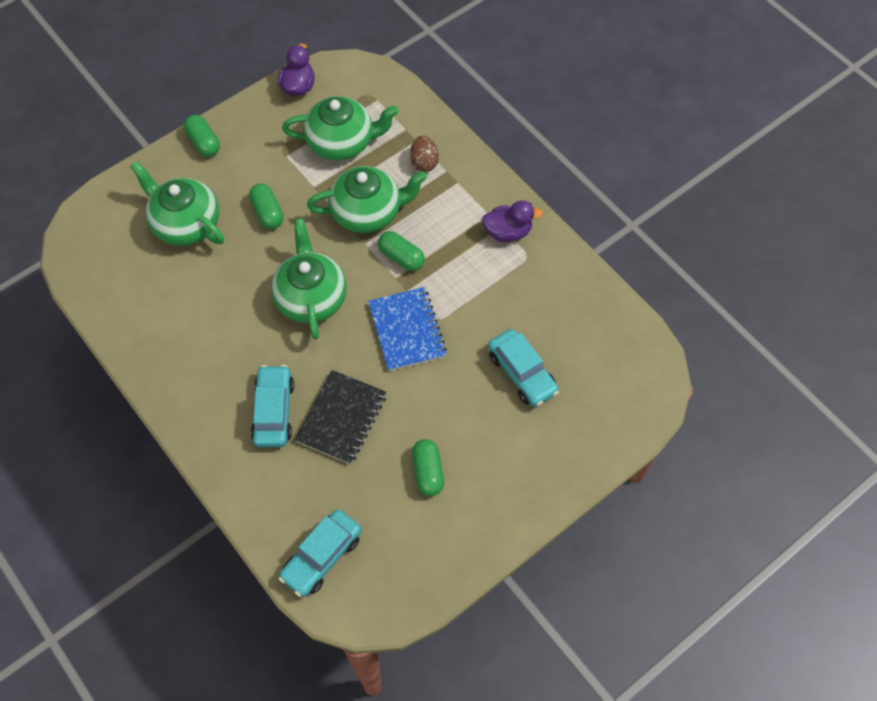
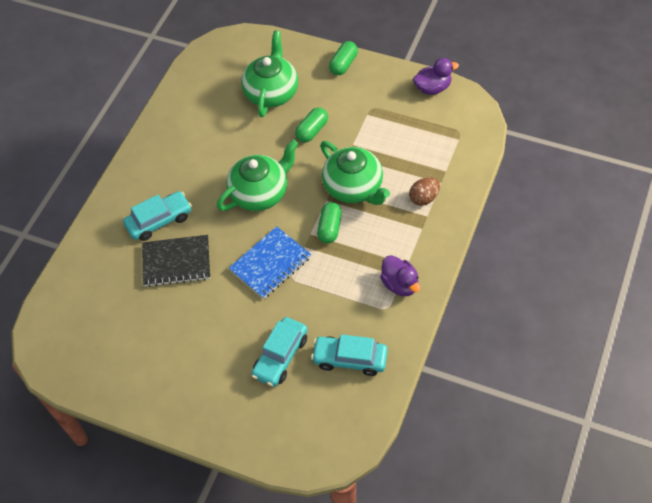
camera: 65 degrees right, 5 degrees down
turquoise car [278,509,362,597] -> turquoise car moved to [311,334,388,376]
green teapot [282,96,399,161] -> none
green capsule [412,439,444,496] -> none

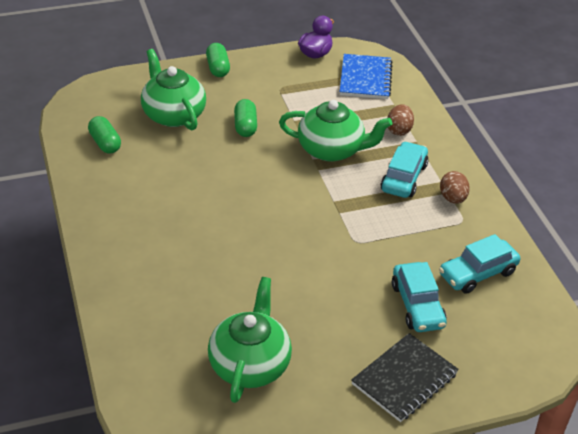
camera: 45 degrees left, 15 degrees down
turquoise car [123,191,192,241] -> turquoise car moved to [381,141,428,198]
black notebook [142,235,210,287] -> black notebook moved to [351,333,459,422]
green teapot [217,139,298,211] -> green teapot moved to [208,277,292,403]
blue notebook [229,226,311,299] -> blue notebook moved to [340,54,393,99]
green capsule [317,202,342,244] -> green capsule moved to [88,116,121,154]
purple duck [380,255,420,296] -> brown egg [440,171,470,204]

